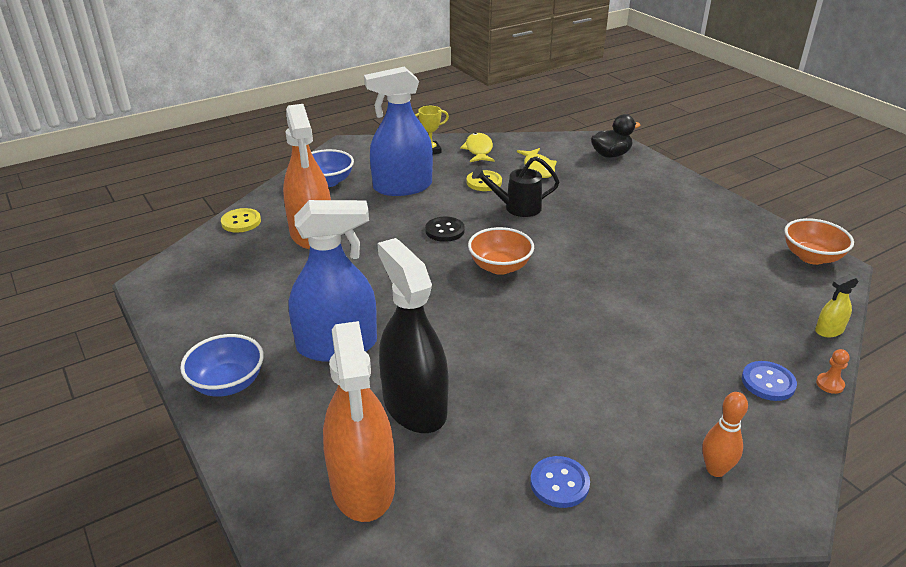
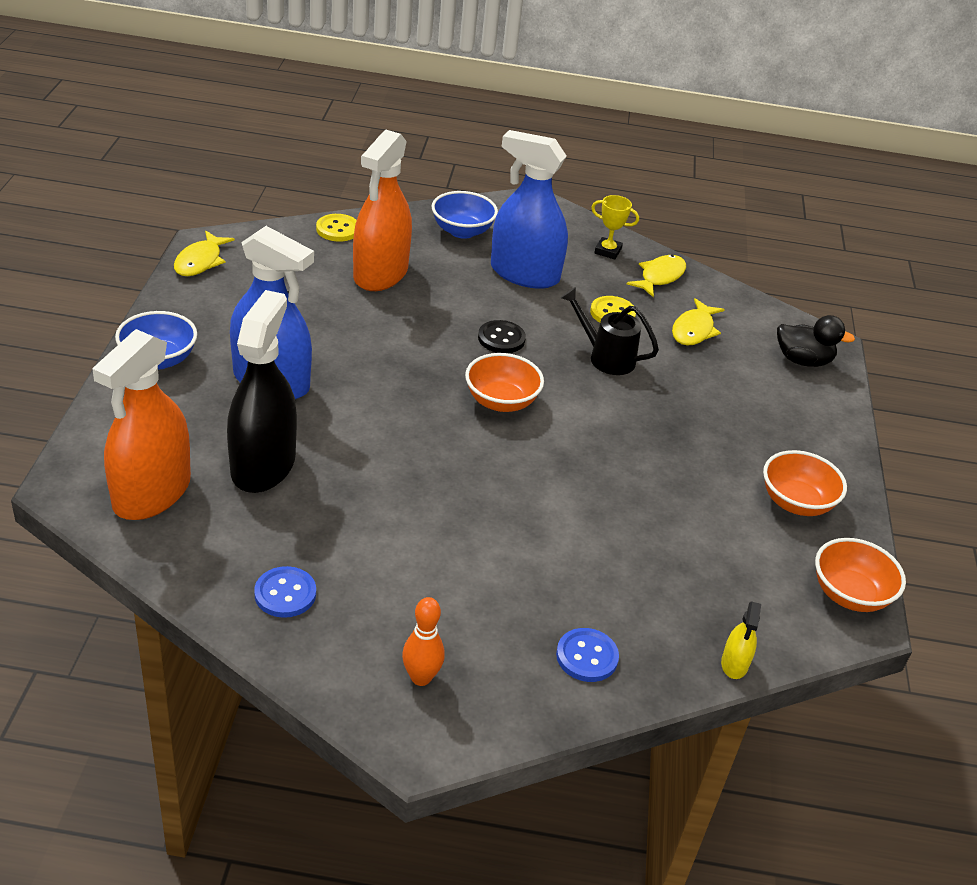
camera: 35 degrees right, 5 degrees up
yellow spray bottle [815,274,859,337] -> yellow spray bottle turned 90 degrees counterclockwise [721,601,761,679]
orange pawn [816,349,850,394] -> none
none -> yellow fish [174,231,235,276]
none -> orange bowl [763,450,847,516]

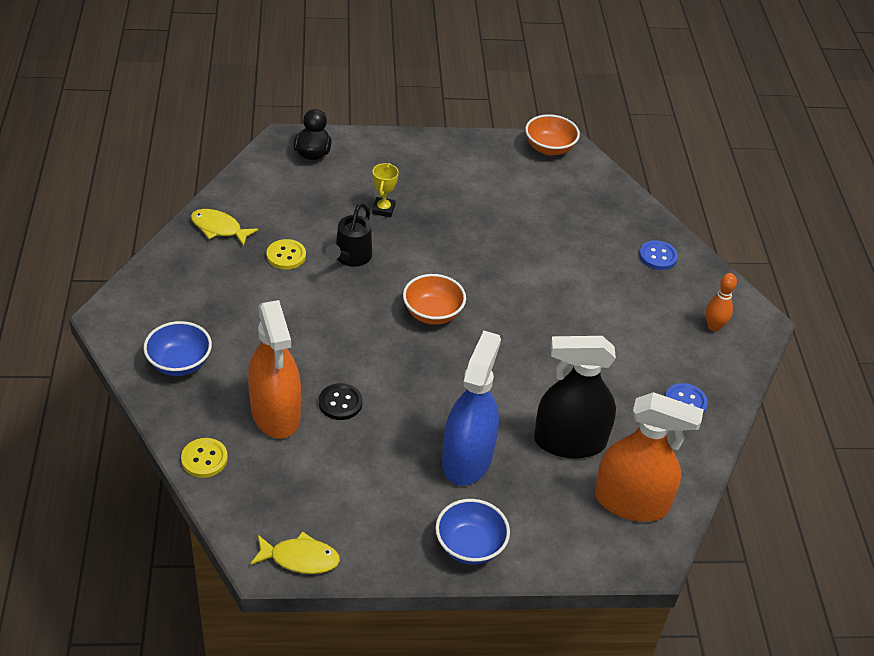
camera: 100 degrees left, 5 degrees up
orange spray bottle [353,130,412,291] -> orange spray bottle turned 60 degrees clockwise [248,300,301,439]
black button [478,320,526,353] -> black button moved to [319,383,363,420]
blue spray bottle [491,130,568,289] -> none
yellow trophy [591,195,639,259] -> yellow trophy moved to [372,163,399,217]
yellow fish [672,298,725,346] -> none
yellow spray bottle [721,601,761,679] -> none
orange bowl [763,450,847,516] -> none

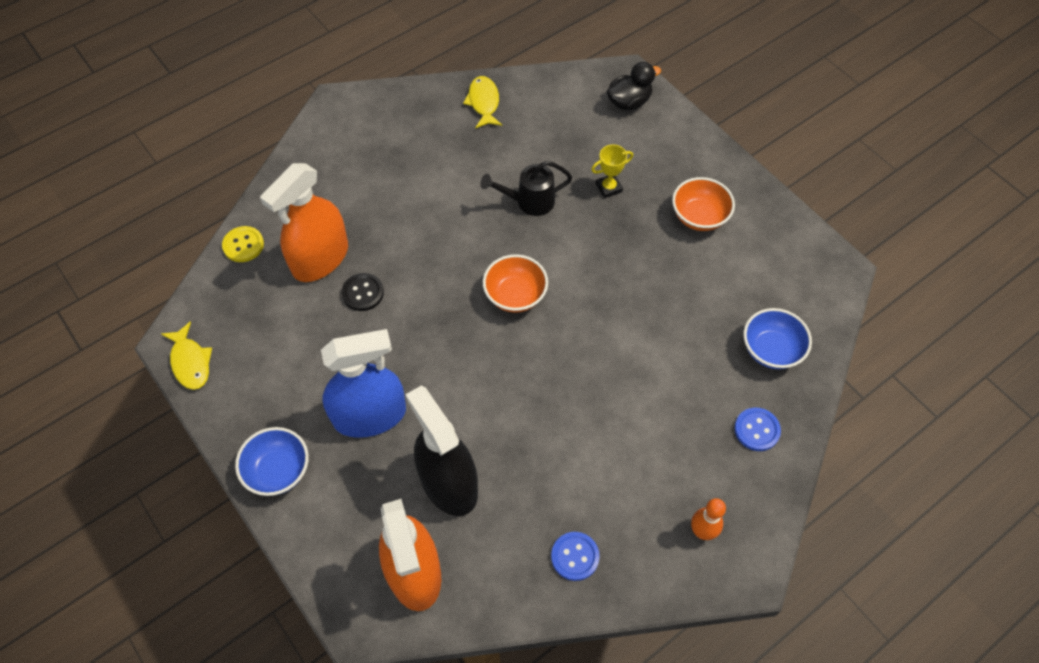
camera: 60 degrees right, 15 degrees up
blue bowl [143,321,212,376] -> blue bowl moved to [743,308,812,369]
yellow button [267,239,306,270] -> none
orange bowl [525,114,580,156] -> orange bowl moved to [672,177,735,231]

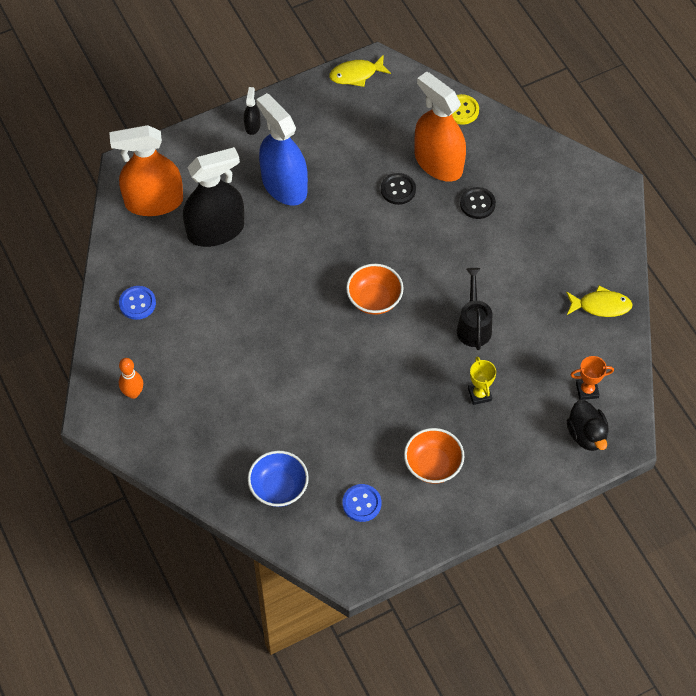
camera: 100 degrees right, 0 degrees up
blue bowl [235,427,309,496] -> black spray bottle [244,87,260,135]
blue spray bottle [321,329,406,438] -> blue spray bottle turned 150 degrees clockwise [256,93,308,206]
blue button [734,408,781,451] -> blue button moved to [342,484,381,522]
none -> black button [460,187,496,219]
none -> orange trophy [570,356,614,400]

